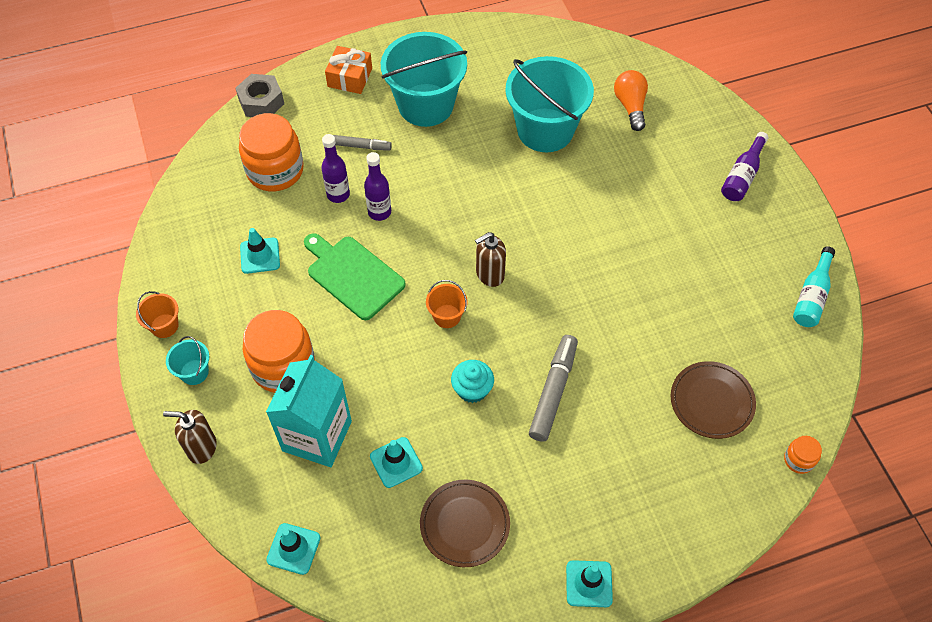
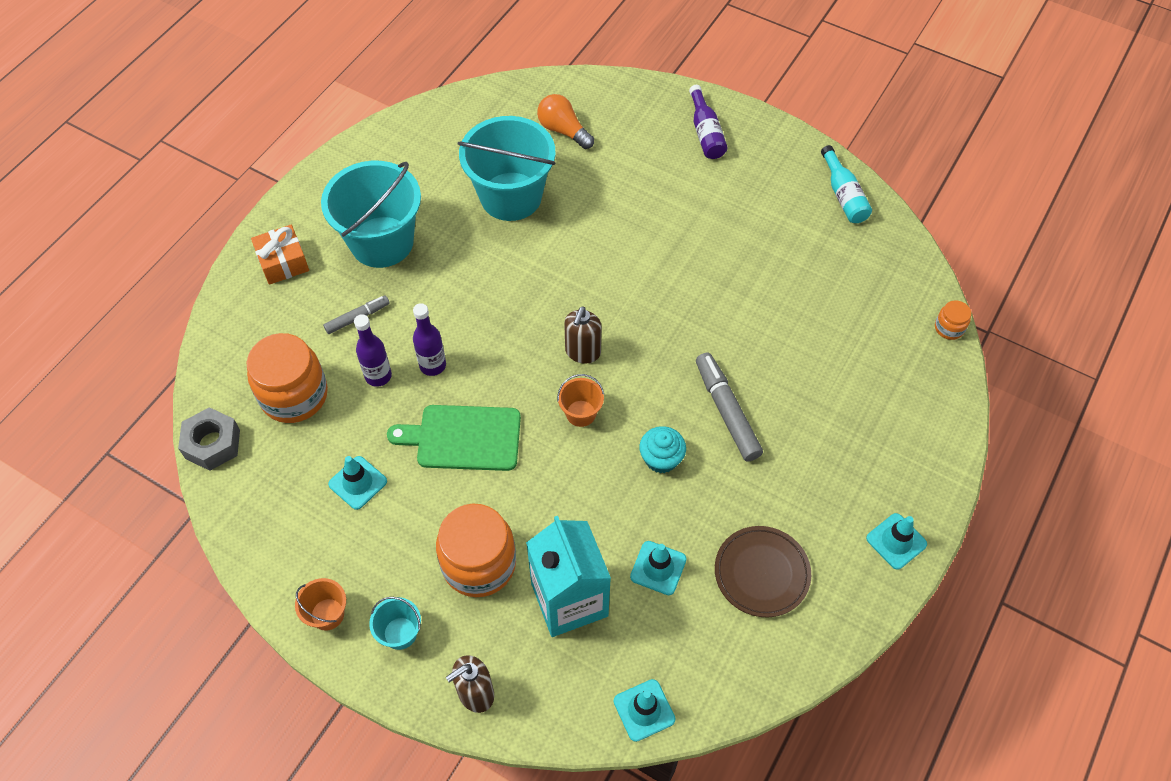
camera: 40 degrees left, 0 degrees up
grey nut [235,74,284,117] -> grey nut moved to [178,407,240,471]
brown plate [671,361,756,439] -> none

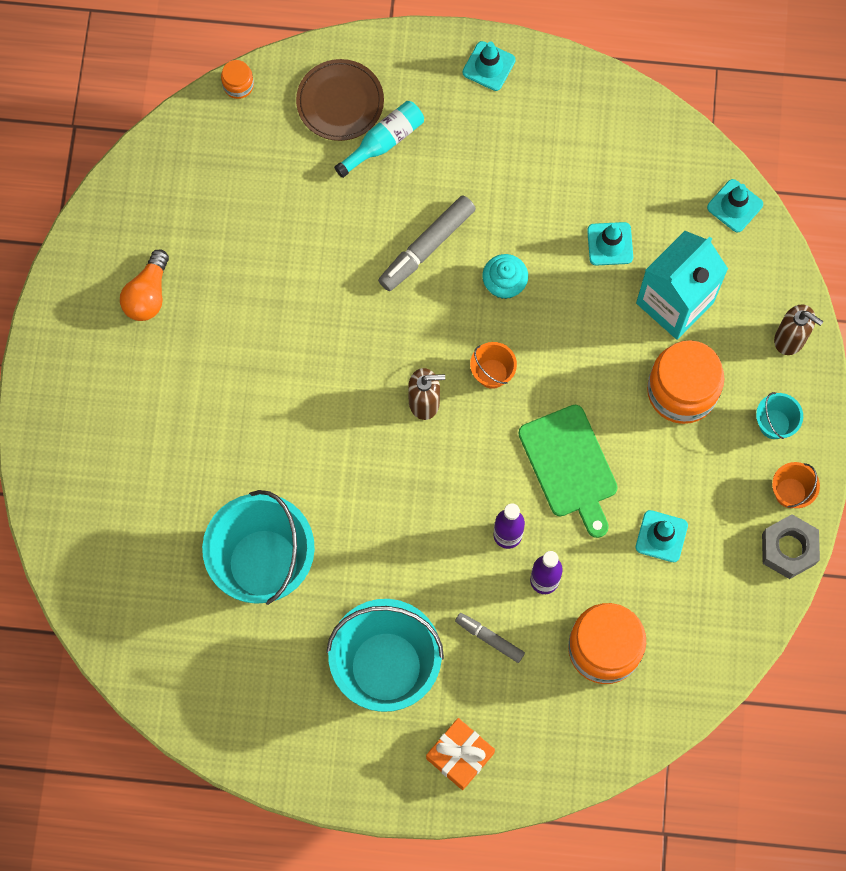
camera: 115 degrees left, 15 degrees up
grey nut [178,407,240,471] -> grey nut moved to [762,514,820,579]
orange light bulb [537,94,594,149] -> orange light bulb moved to [120,249,169,321]
purple bottle [689,85,728,159] -> none
brown plate [715,526,811,617] -> brown plate moved to [296,59,384,141]
turquoise bottle [821,145,872,223] -> turquoise bottle moved to [334,101,424,178]

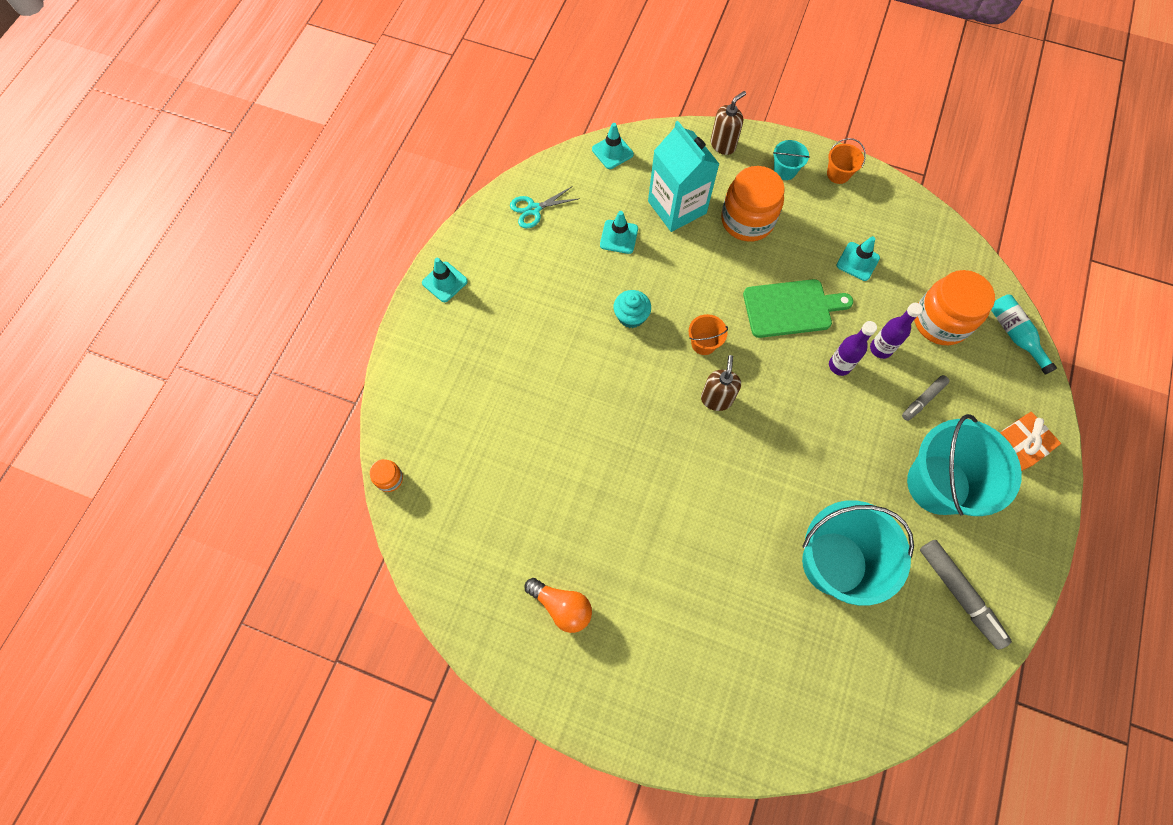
camera: 75 degrees left, 5 degrees down
brown plate [296,59,384,141] -> none
turquoise bottle [334,101,424,178] -> turquoise bottle moved to [991,294,1057,375]
grey marker [378,195,476,291] -> grey marker moved to [920,540,1012,650]
grey nut [762,514,820,579] -> none
none -> turquoise scissors [510,186,580,229]

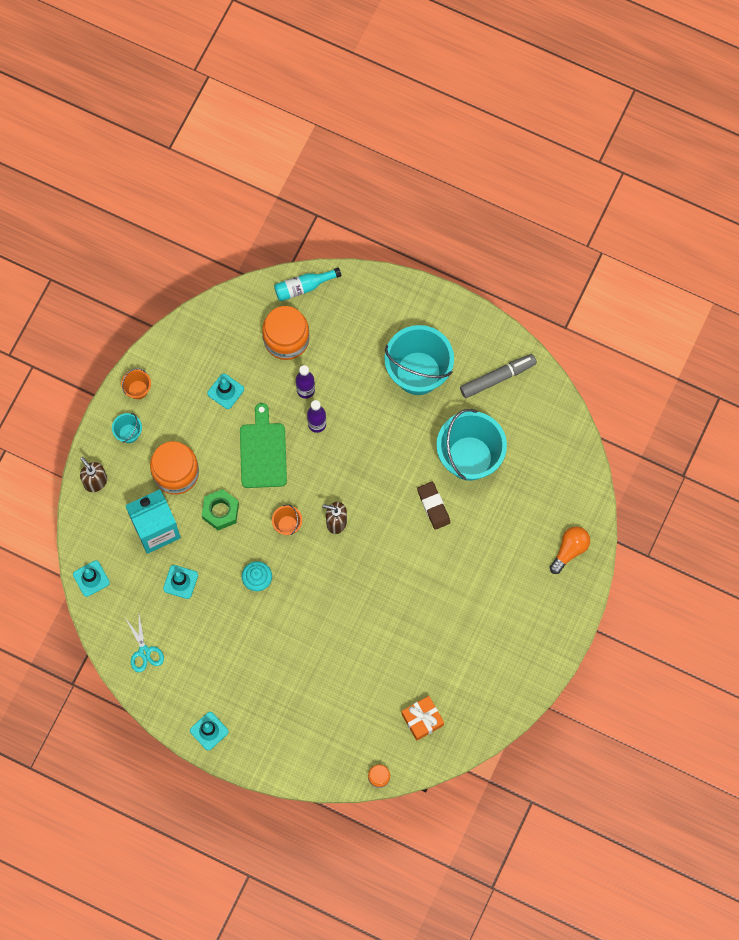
camera: 85 degrees left, 5 degrees up
orange light bulb [525,578,592,633] -> orange light bulb moved to [549,527,590,574]
grey marker [902,375,950,421] -> none
orange gift [1000,412,1061,471] -> orange gift moved to [401,696,444,741]
none -> green nut [202,489,239,530]
none -> brown eraser [417,482,450,530]

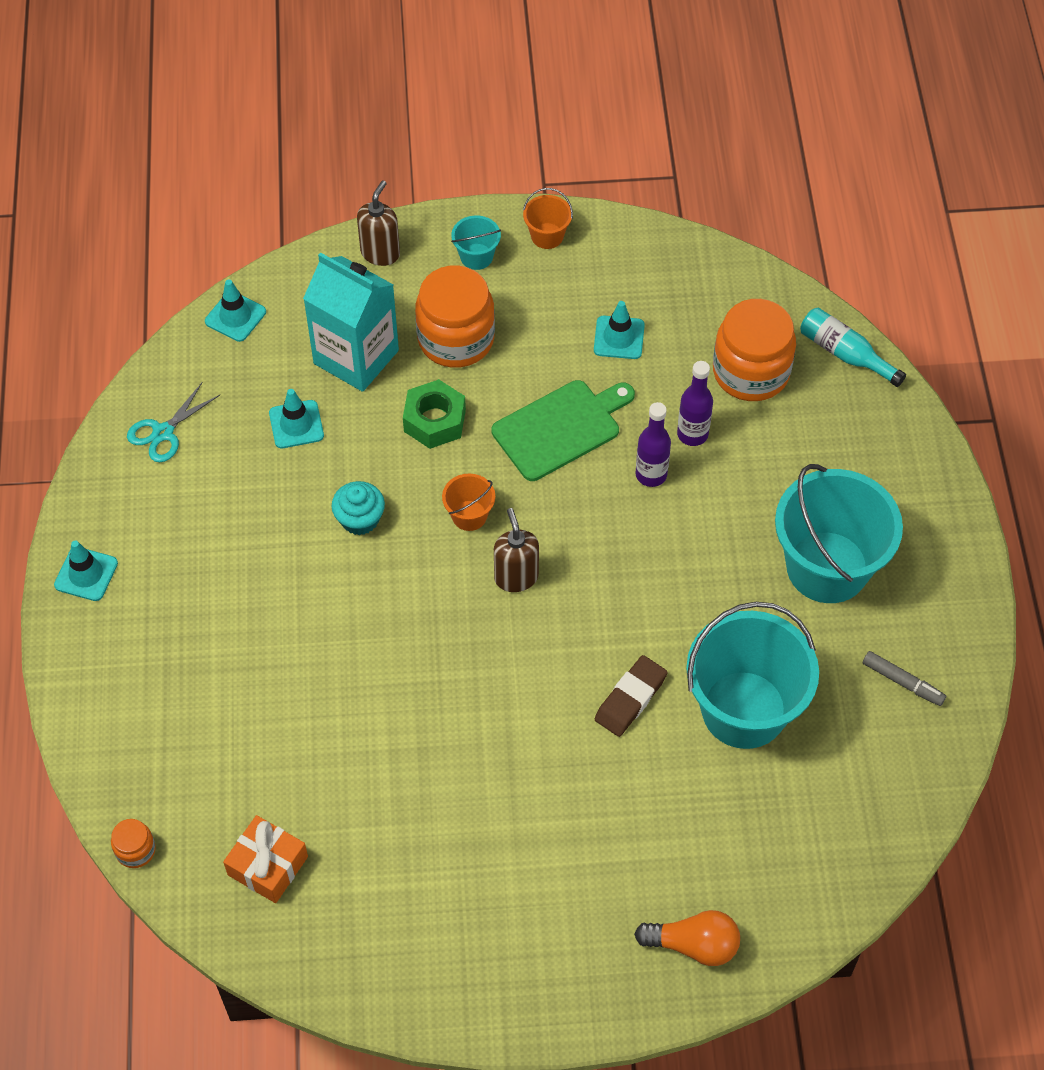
camera: 60 degrees right, 15 degrees down
grey marker [460,354,537,398] -> grey marker [863,651,946,706], size x0.59

